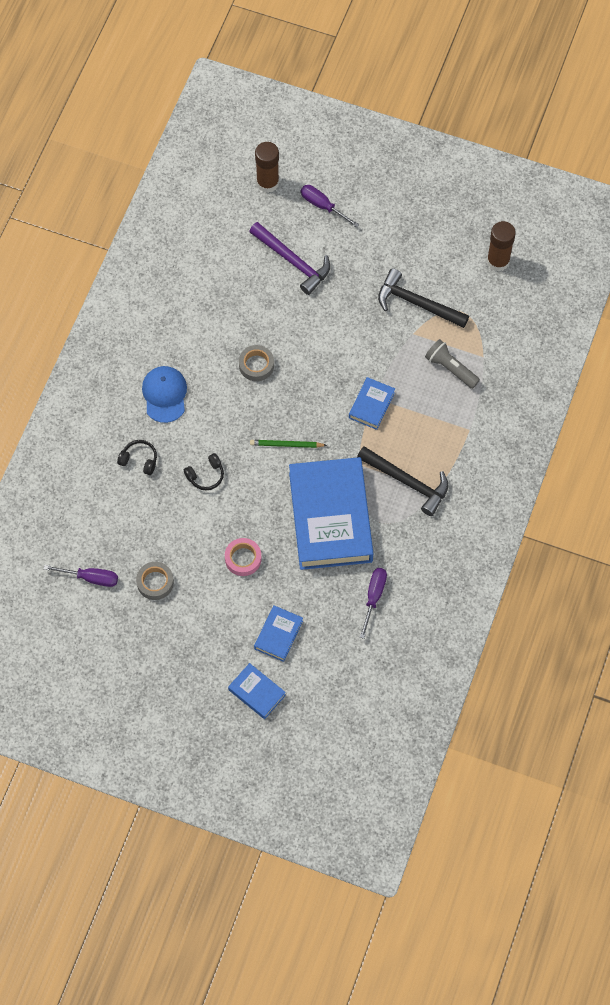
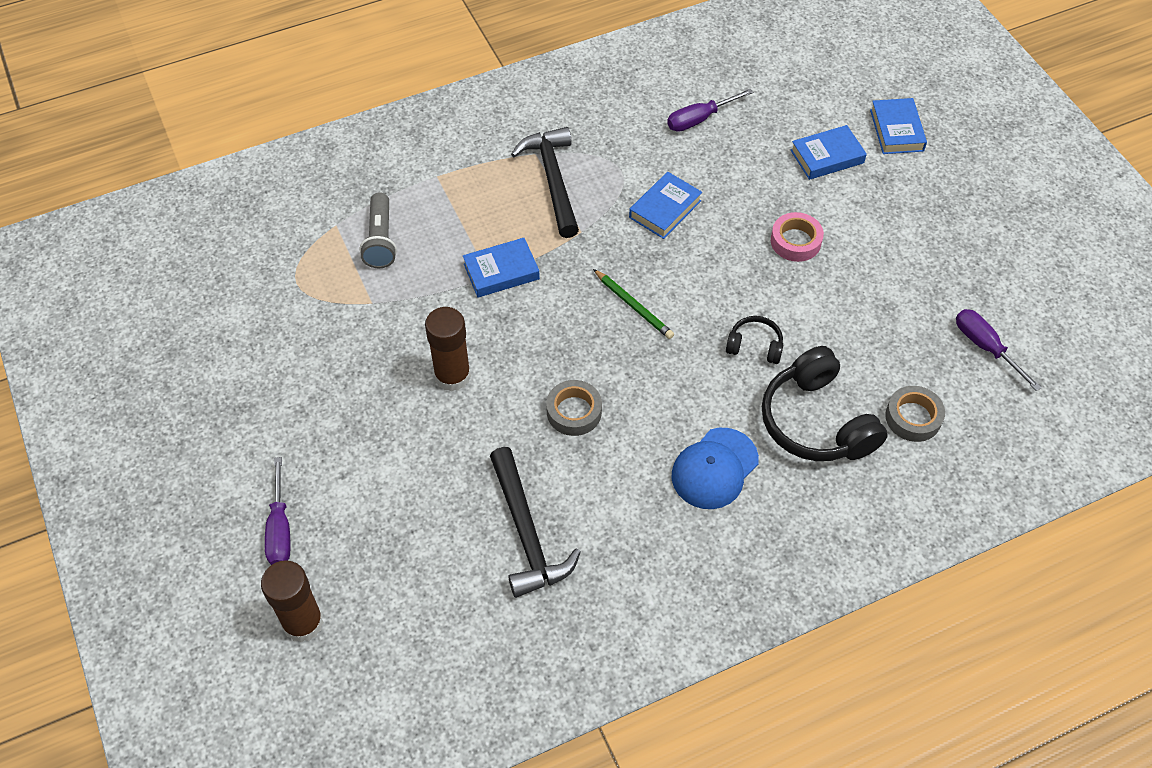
camera: 135 degrees left, 10 degrees down
black headphones [117,440,157,475] -> black headphones [762,346,888,461], size x2.01
grey tape [136,562,174,600] -> grey tape moved to [885,386,945,442]
purple hammer [249,222,330,295] -> none
blue book [289,457,373,570] -> blue book [629,172,702,239], size x0.44
black hammer [378,268,469,328] -> black hammer moved to [490,447,581,598]
brown glue stick [487,221,516,272] -> brown glue stick moved to [425,307,471,392]

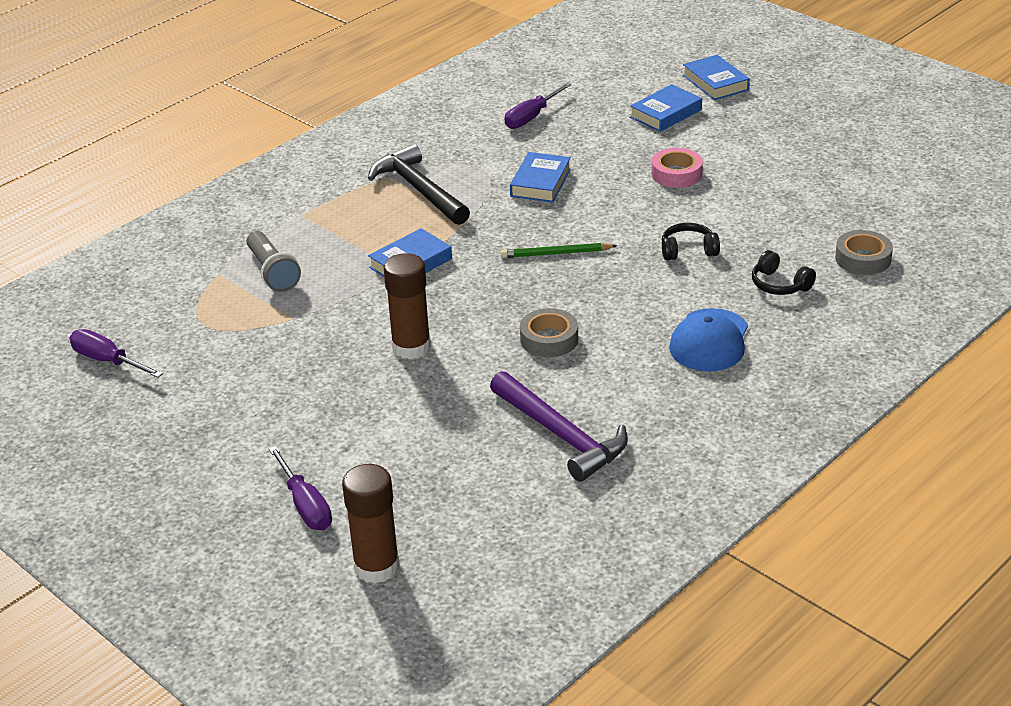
camera: 20 degrees left, 20 degrees down
black hammer [490,447,581,598] -> purple hammer [490,371,628,482]
green pencil [593,269,674,339] -> green pencil turned 150 degrees clockwise [500,243,617,258]
black headphones [762,346,888,461] -> black headphones [752,250,816,295], size x0.50
purple screwdriver [956,309,1042,391] -> purple screwdriver moved to [70,329,163,378]

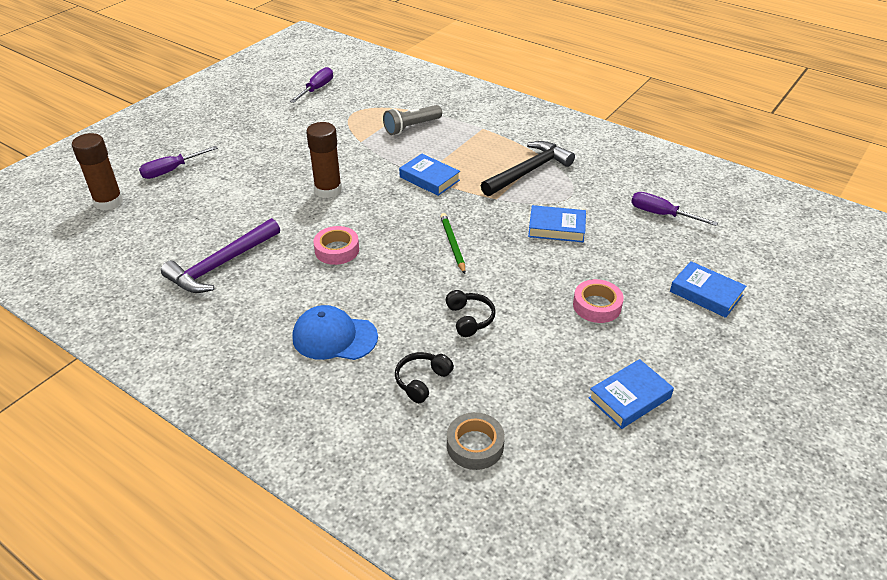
camera: 80 degrees right, 5 degrees up
grey tape [520,308,578,357] -> pink tape [313,226,359,265]
blue book [683,55,750,100] -> blue book moved to [589,359,674,429]

